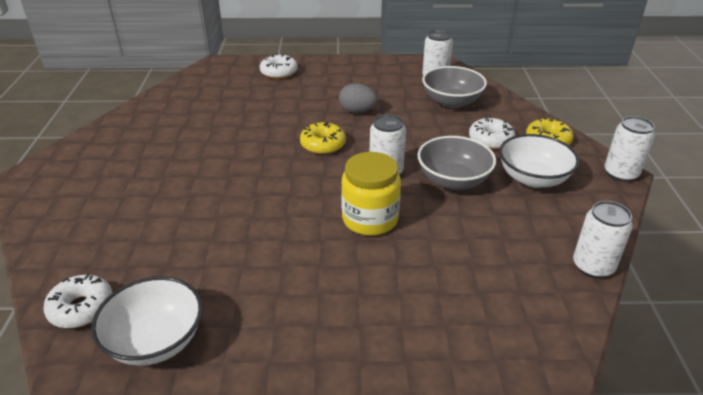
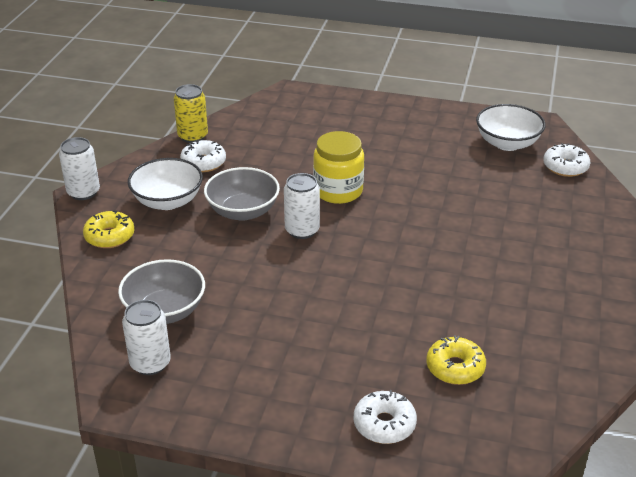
camera: 165 degrees left, 0 degrees up
yellow donut [300,122,346,154] -> yellow donut moved to [426,335,486,385]
grey egg [339,83,377,113] -> none
white donut [469,117,515,149] -> white donut moved to [180,140,226,172]
white can [573,201,633,278] -> yellow can [174,84,208,143]

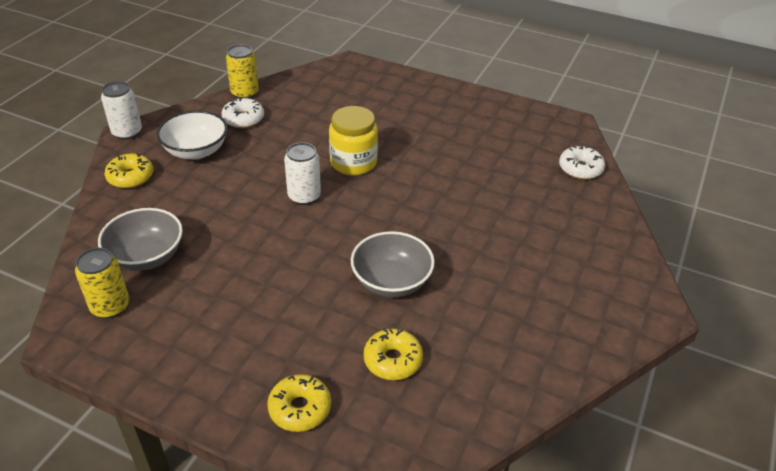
camera: 10 degrees right, 5 degrees up
white can [122,300,171,375] -> yellow can [75,248,129,318]
grey bowl [204,167,280,221] -> grey bowl moved to [351,231,435,297]
white donut [354,390,417,444] -> yellow donut [267,374,331,432]
white bowl [476,104,546,151] -> none

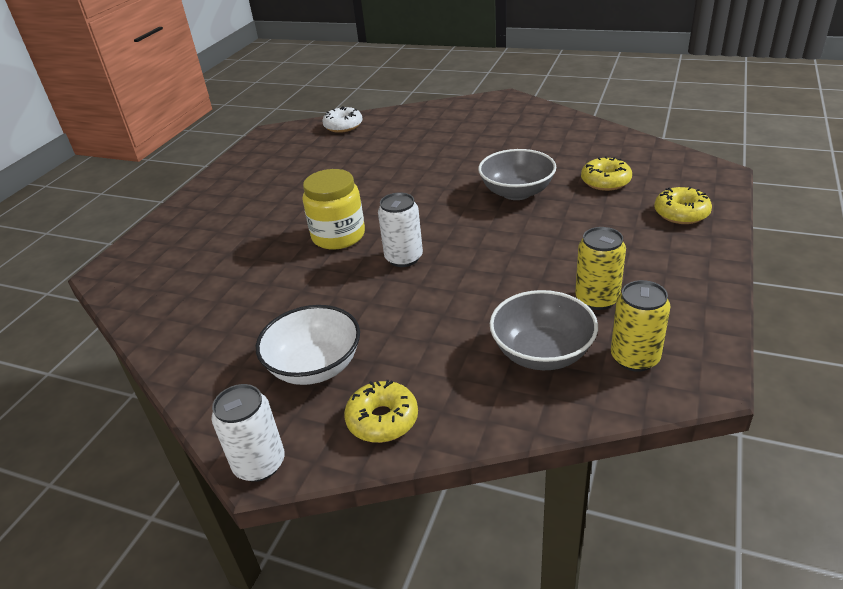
camera: 90 degrees left, 5 degrees down
white donut [221,97,264,128] -> none
yellow can [226,44,259,99] -> yellow can moved to [575,227,626,310]

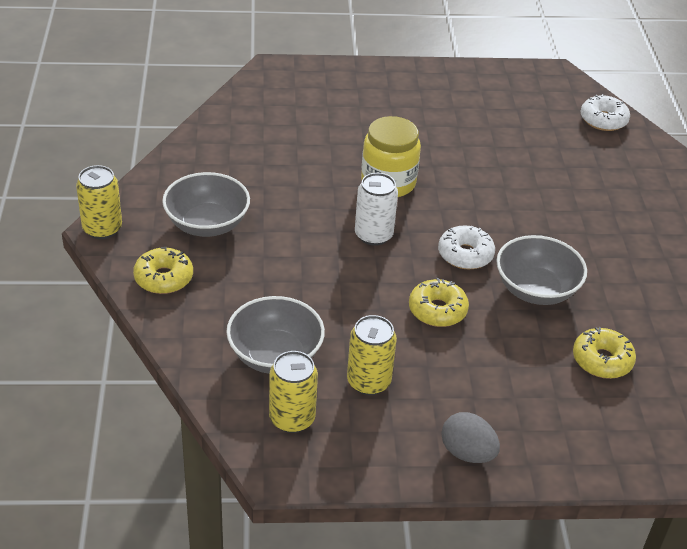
camera: 60 degrees right, 5 degrees up
white can [211,384,285,482] -> yellow can [76,165,122,239]
white bowl [256,305,360,385] -> grey bowl [162,172,250,237]
yellow donut [654,187,712,224] -> yellow donut moved to [409,278,469,327]
none -> white donut [438,225,495,270]
none -> grey egg [441,412,500,463]

